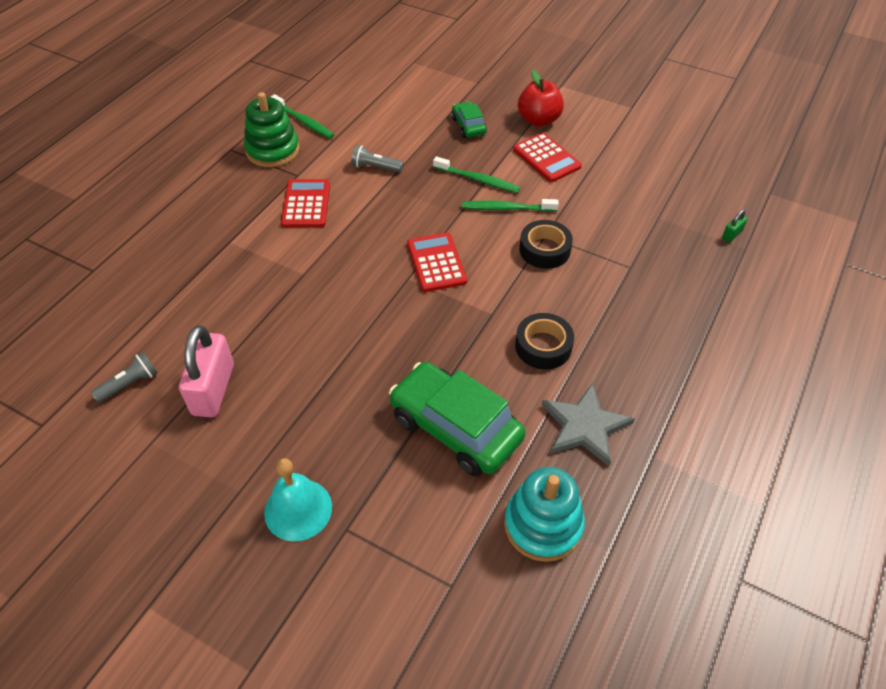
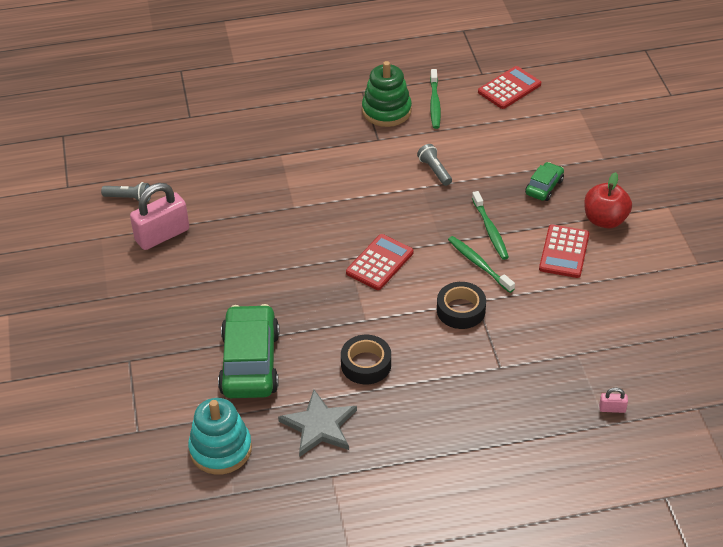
camera: 50 degrees right, 5 degrees down
turquoise bell [264,458,332,542] -> none
red calculator [281,179,330,228] -> red calculator moved to [478,66,541,109]
green padlock [722,210,748,243] -> pink padlock [599,388,628,413]

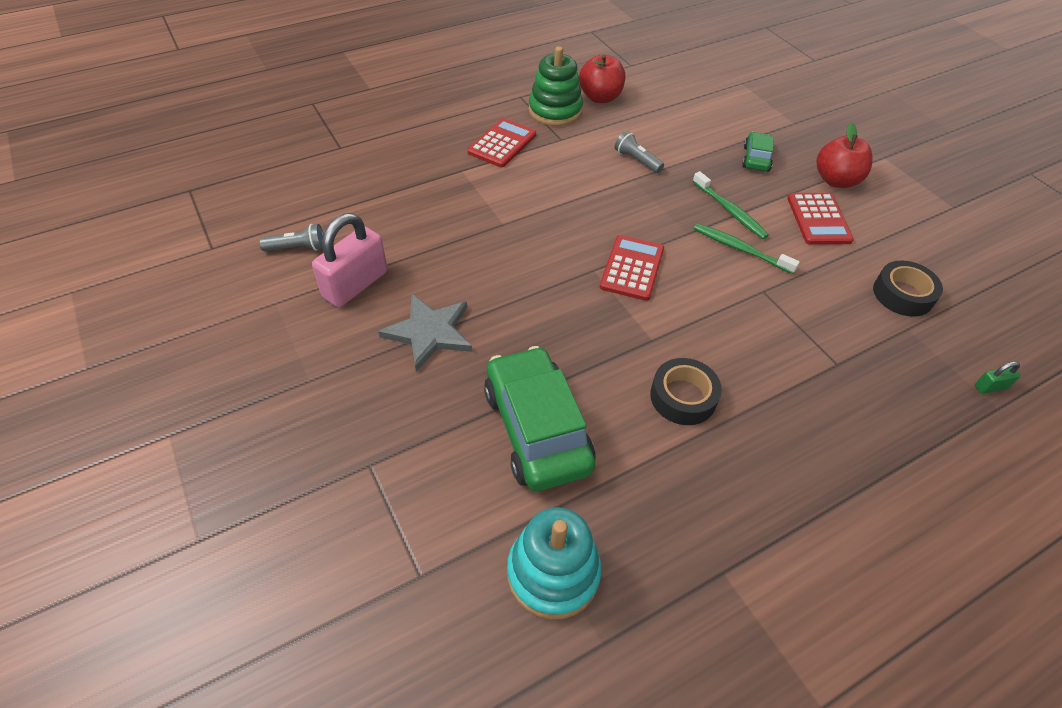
camera: 20 degrees left, 5 degrees up
grey star [278,390,357,457] -> grey star moved to [378,294,472,371]
green toothbrush [430,69,441,129] -> red apple [579,55,625,103]
black tape [437,282,486,329] -> black tape moved to [873,261,943,317]
red calculator [478,66,541,109] -> red calculator moved to [468,118,536,167]
pink padlock [599,388,628,413] -> green padlock [975,361,1020,394]

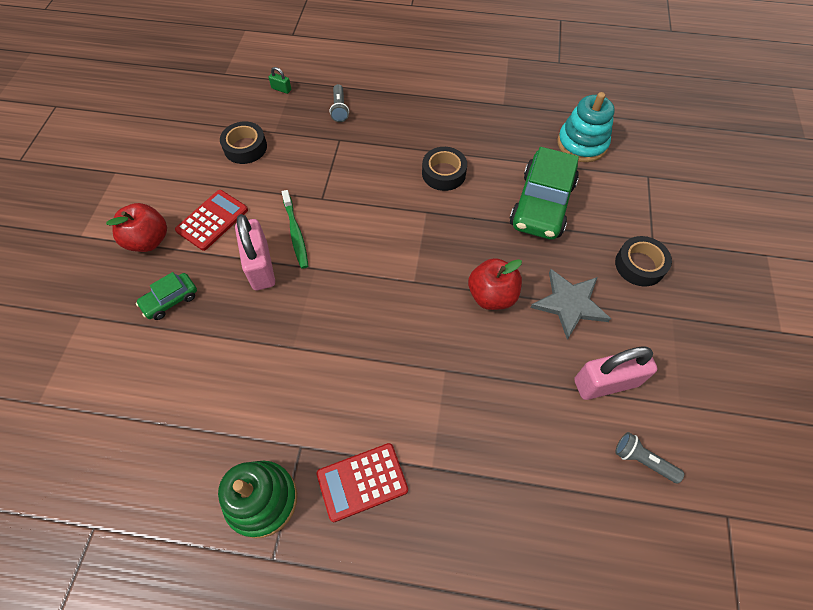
camera: 140 degrees left, 10 degrees up
red apple [579,55,625,103] -> red apple moved to [468,258,522,310]
red calculator [600,235,664,301] -> none
grey flashlight [615,131,664,173] -> grey flashlight moved to [330,84,349,122]
green toothbrush [693,171,769,239] -> pink padlock [235,214,275,290]
none -> black tape [615,236,672,286]

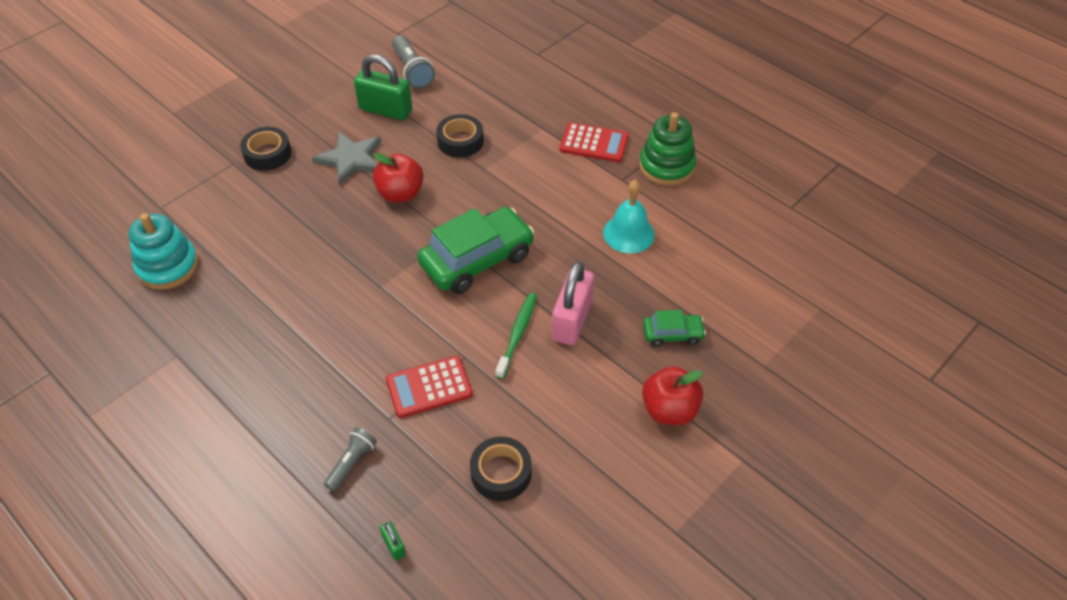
camera: 145 degrees left, 10 degrees down
red calculator [175,190,248,251] -> red calculator moved to [386,356,473,418]
black tape [422,147,467,191] -> black tape moved to [436,114,484,158]
green car [510,147,579,240] -> green car moved to [417,207,534,294]
pink padlock [574,346,657,400] -> green padlock [354,54,412,120]
grey flashlight [615,432,684,483] -> grey flashlight [392,35,435,89], size x1.53
none -> turquoise bell [603,180,655,253]

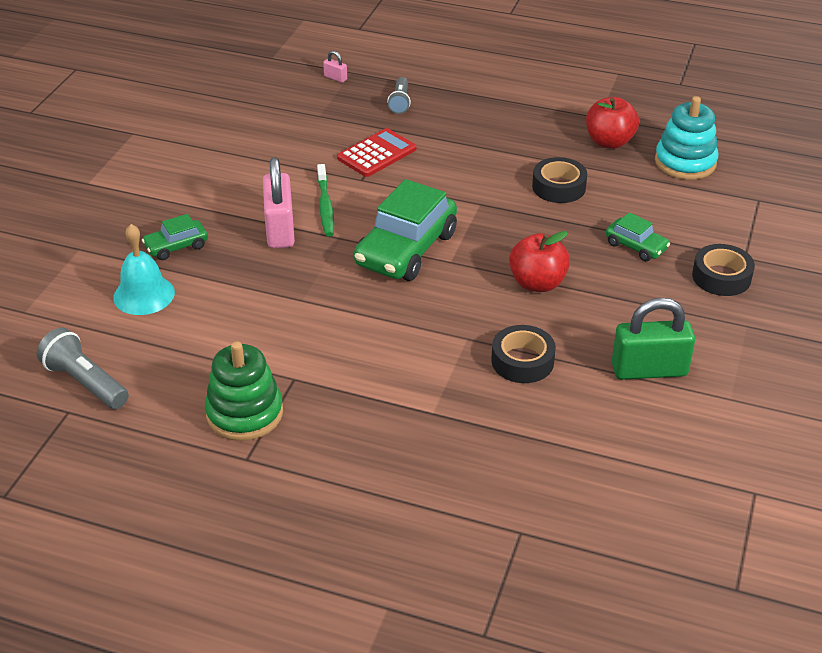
camera: 155 degrees right, 10 degrees down
grey star [312,131,381,186] -> none
green padlock [380,522,406,561] -> pink padlock [323,51,347,83]
grey flashlight [392,35,435,89] -> grey flashlight moved to [37,327,129,409]
black tape [470,437,531,501] -> black tape moved to [532,157,587,203]
red calculator [560,123,629,162] -> none
turquoise bell [603,180,655,253] -> turquoise bell moved to [113,224,175,315]
red apple [642,366,703,425] -> red apple moved to [586,97,639,149]
none -> green car [606,212,670,261]

